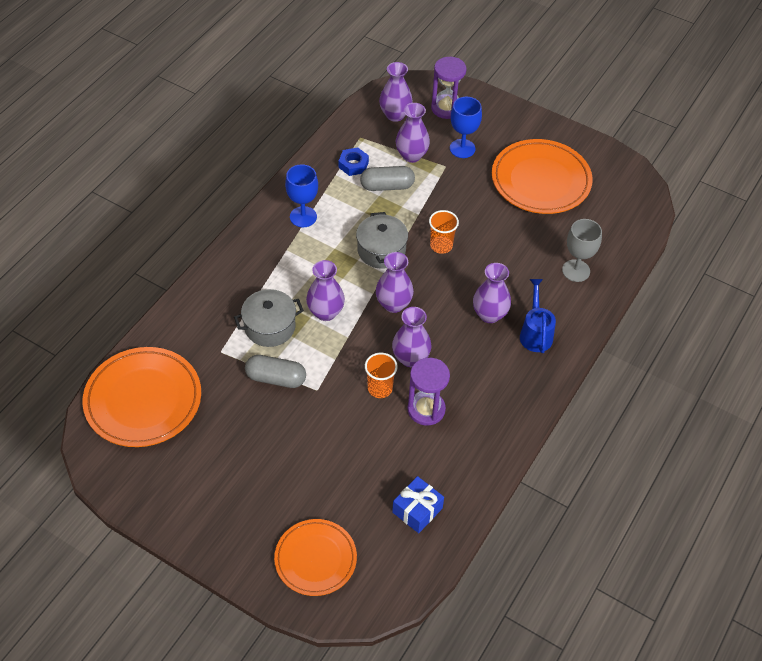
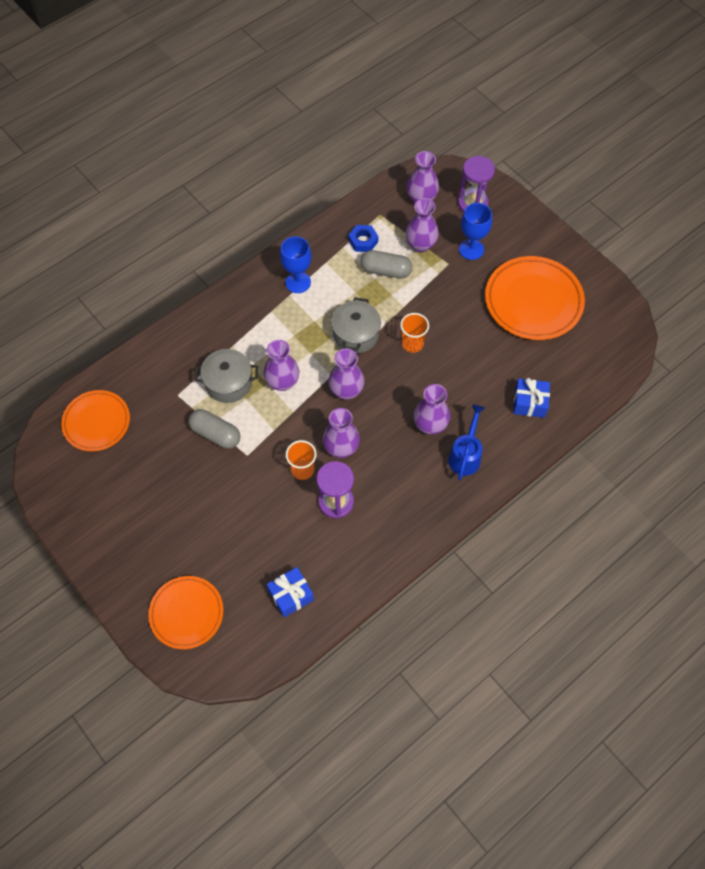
camera: 20 degrees right, 10 degrees up
orange plate [82,347,201,447] -> orange plate [61,390,130,451], size x0.65
grey goblet [562,219,602,282] -> blue gift [513,378,550,418]

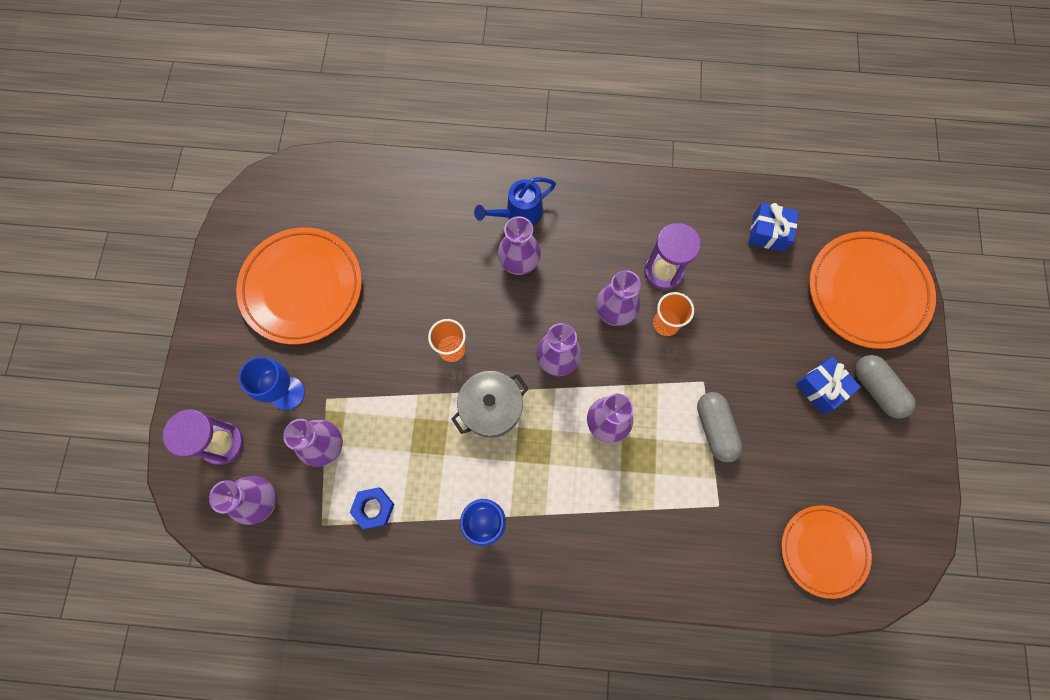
camera: 135 degrees left, 10 degrees up
orange plate [148,576,223,649] -> orange plate [809,231,936,349], size x1.55
grey pot [194,349,258,403] -> none
grey capsule [360,250,412,279] -> grey capsule moved to [855,355,916,419]
blue gift [513,378,550,418] -> blue gift moved to [796,357,861,414]

